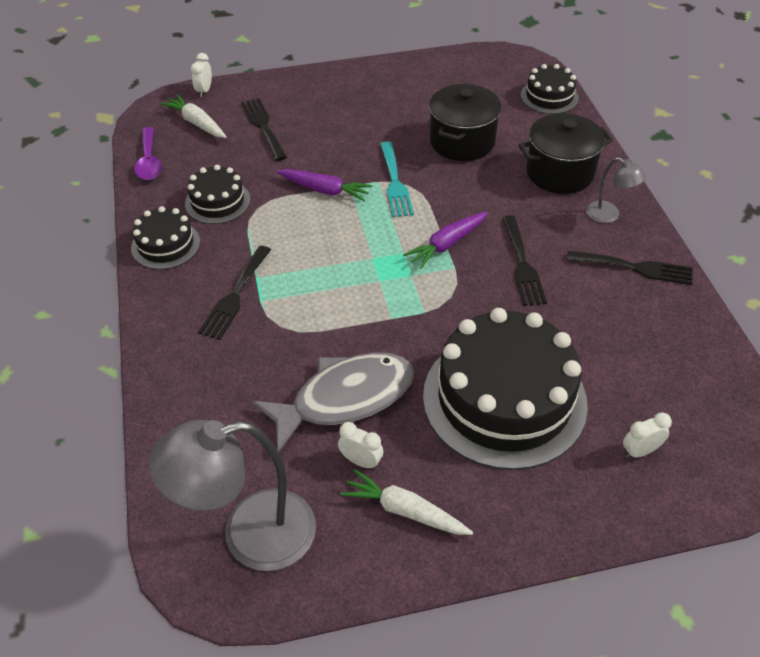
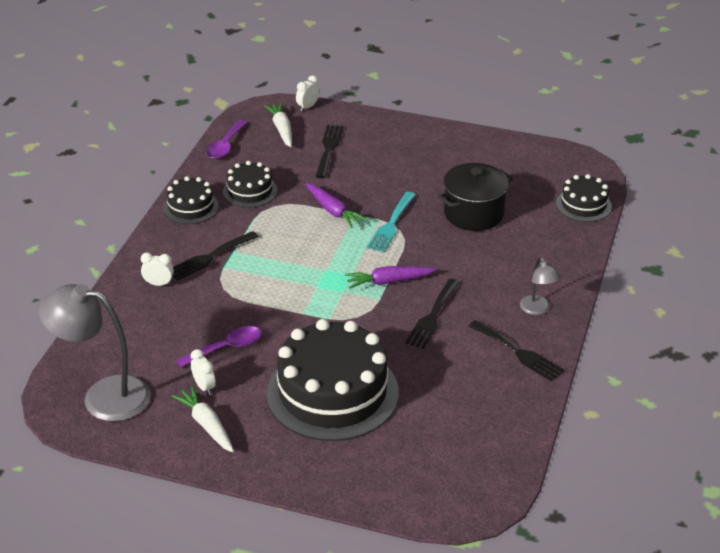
camera: 30 degrees right, 10 degrees down
grey fish [252,352,414,452] -> purple spoon [177,326,261,367]
black pot [518,113,613,194] -> none
white clock [623,412,672,458] -> white clock moved to [141,252,174,286]

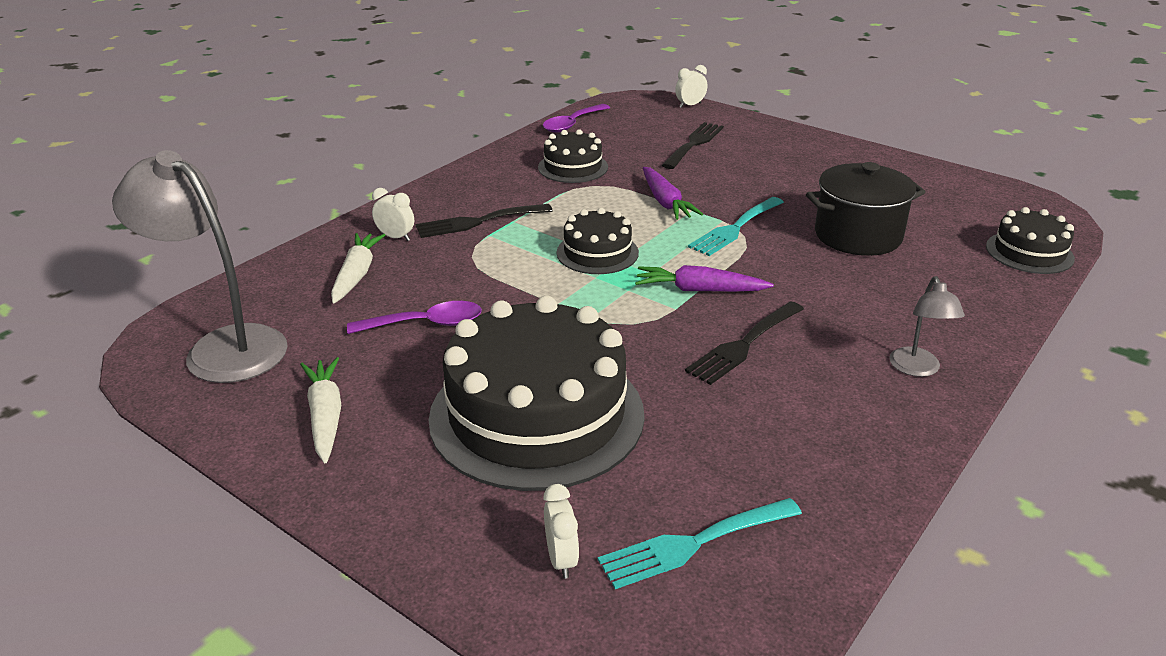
camera: 20 degrees right, 5 degrees down
black cake [163,176,219,224] -> black cake moved to [557,208,639,274]
white clock [191,349,216,395] -> white clock moved to [543,484,579,579]
white carrot [264,102,292,147] -> white carrot moved to [331,233,385,303]
black fork [469,320,564,381] -> none
none -> turquoise fork [598,498,802,589]

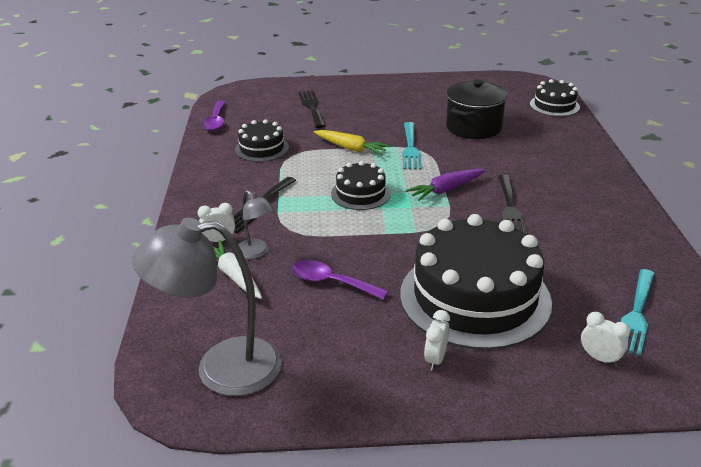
camera: 40 degrees left, 0 degrees up
white carrot [300,357,341,463] -> none
purple spoon [347,301,482,334] -> purple spoon turned 105 degrees counterclockwise [292,260,389,300]
purple carrot [643,167,703,220] -> yellow carrot [314,130,390,155]
white clock [675,65,708,108] -> white clock moved to [424,310,450,370]
grey lamp [889,276,965,377] -> grey lamp moved to [238,190,274,259]

